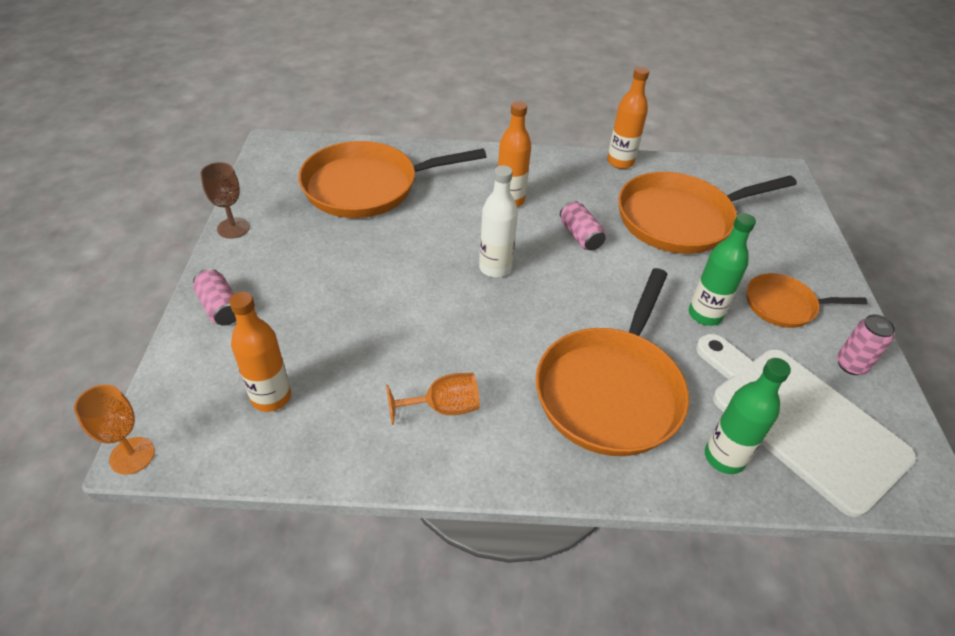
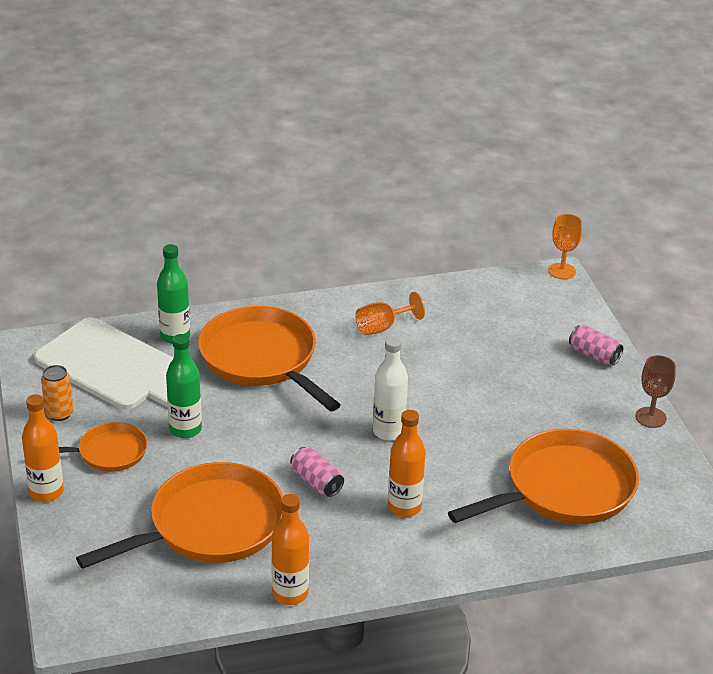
camera: 165 degrees right, 10 degrees down
orange bottle [229,292,291,412] -> orange bottle moved to [22,394,64,502]
orange pan [536,268,689,456] -> orange pan turned 45 degrees counterclockwise [198,306,341,411]
pink can [837,314,896,375] -> orange can [41,365,73,421]

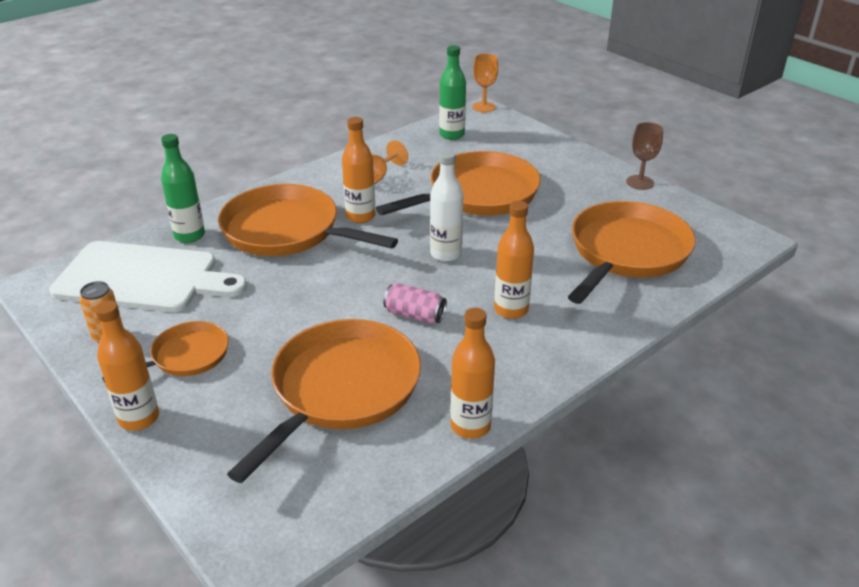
camera: 25 degrees left, 0 degrees up
green bottle [166,334,202,438] -> green bottle moved to [439,45,466,140]
pink can [569,325,623,365] -> none
none -> orange bottle [342,117,375,223]
none -> orange pan [376,151,541,215]

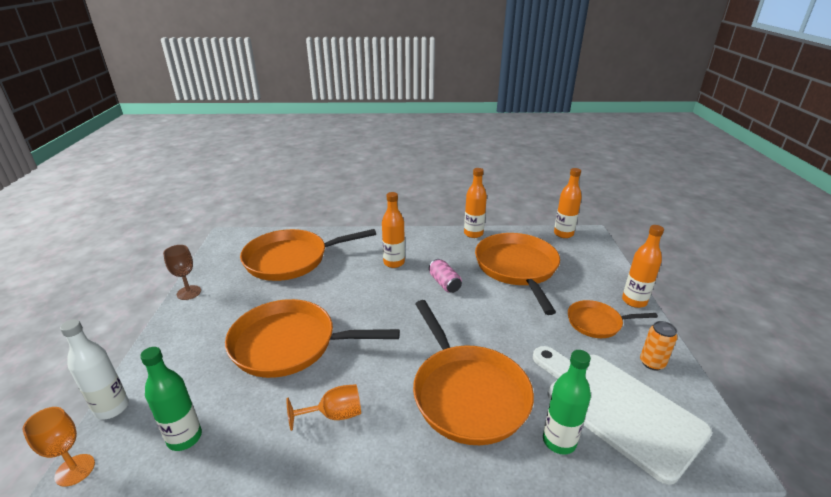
camera: 140 degrees left, 5 degrees down
orange pan [227,319,421,483] -> orange pan turned 105 degrees clockwise [475,233,560,315]
orange bottle [342,117,375,223] -> orange bottle moved to [554,168,582,238]
white bottle [430,150,463,262] -> white bottle moved to [60,319,129,419]

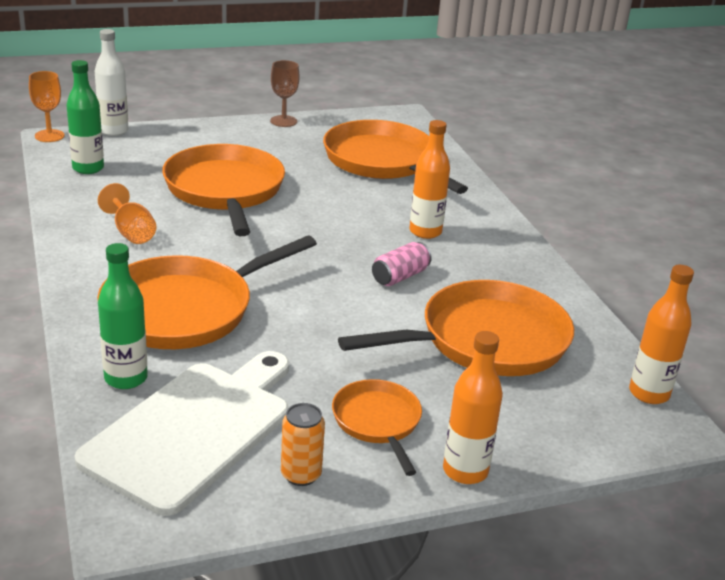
camera: 70 degrees right, 0 degrees up
orange bottle [464,168,487,238] -> none

